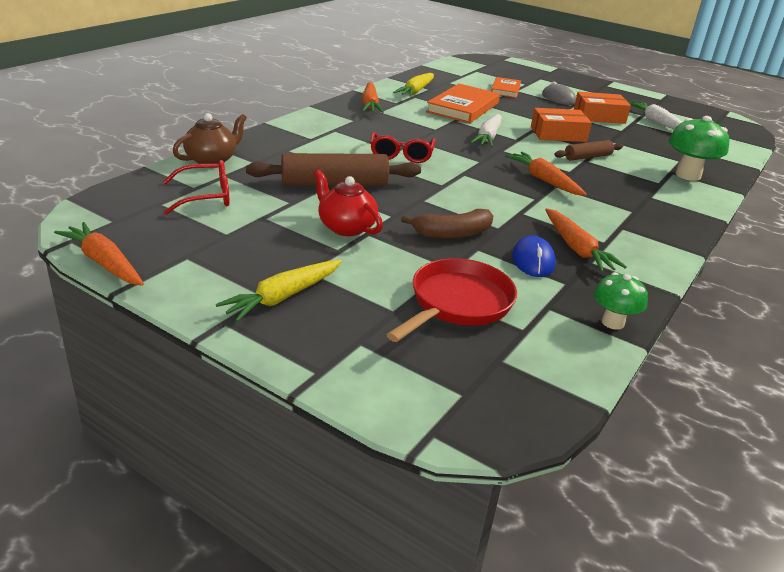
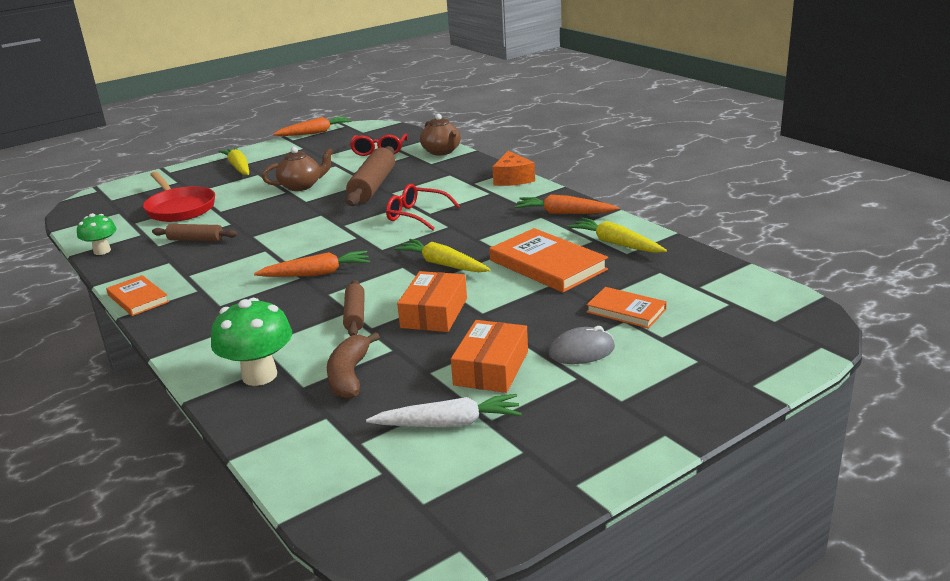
camera: 115 degrees right, 5 degrees down
red teapot [314,170,383,236] -> brown teapot [262,147,334,191]
brown banana [401,209,493,239] -> brown banana moved to [327,332,380,399]
white carrot [470,114,502,147] -> yellow carrot [394,239,491,272]
blue mouse [512,235,556,277] -> brown rolling pin [152,224,238,242]
orange carrot [545,208,627,272] -> none
none -> orange book [106,275,169,316]
none -> orange cheese [492,151,535,186]

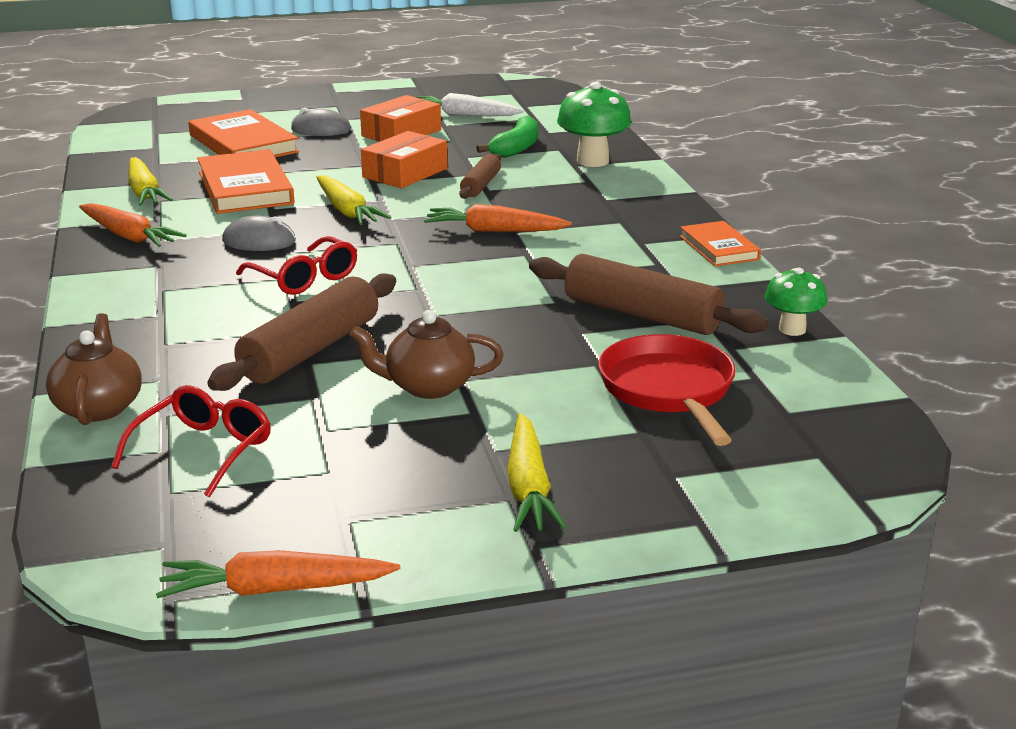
camera: 160 degrees left, 0 degrees up
brown rolling pin [152,224,238,242] -> brown rolling pin [529,254,768,335], size x1.77
brown banana [327,332,380,399] -> green banana [476,116,538,158]
orange cheese [492,151,535,186] -> none
orange book [586,287,667,329] -> orange book [188,109,299,157], size x1.69
none -> grey mouse [222,216,296,251]

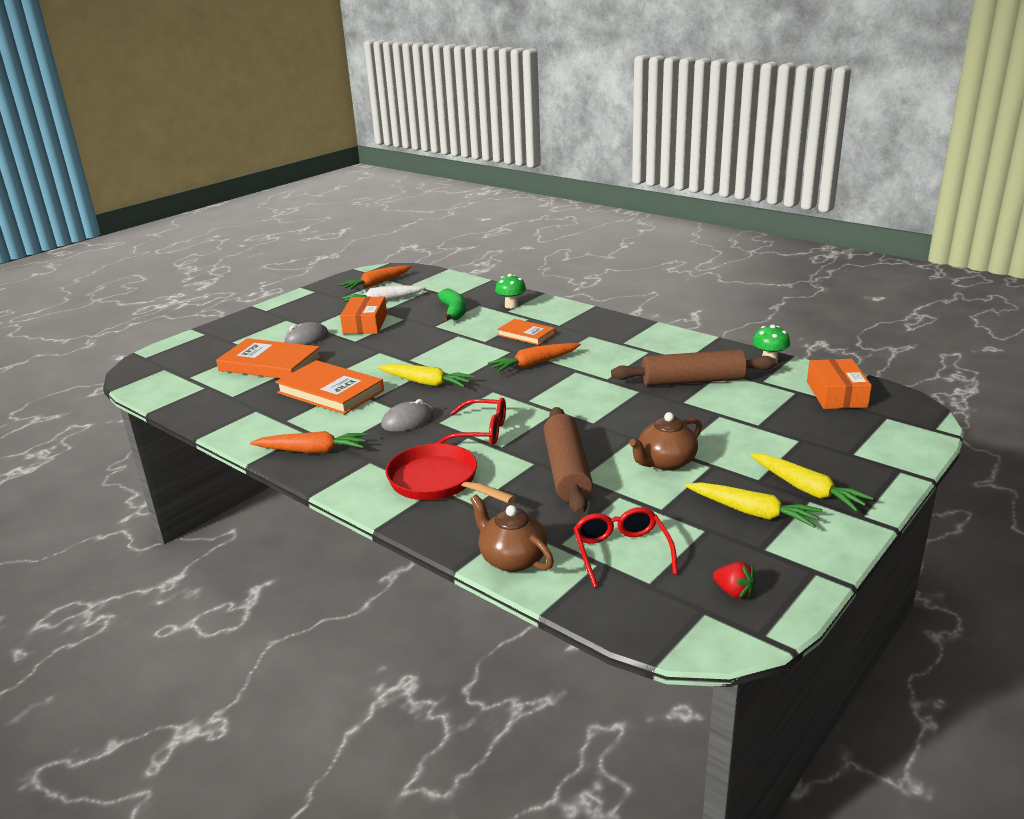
camera: 35 degrees left, 0 degrees up
yellow carrot [129,157,173,206] -> yellow carrot moved to [685,482,823,528]
orange carrot [156,550,400,598] -> orange carrot moved to [340,265,411,290]
orange box [361,131,448,188] -> orange box moved to [807,359,872,409]
brown rolling pin [459,153,501,199] -> none
green mushroom [557,82,631,167] -> green mushroom [495,274,526,309], size x0.63
red pan [598,334,736,446] -> red pan moved to [386,443,516,503]
orange book [680,221,761,266] -> orange book moved to [497,319,555,345]
none -> red strawberry [713,562,756,599]

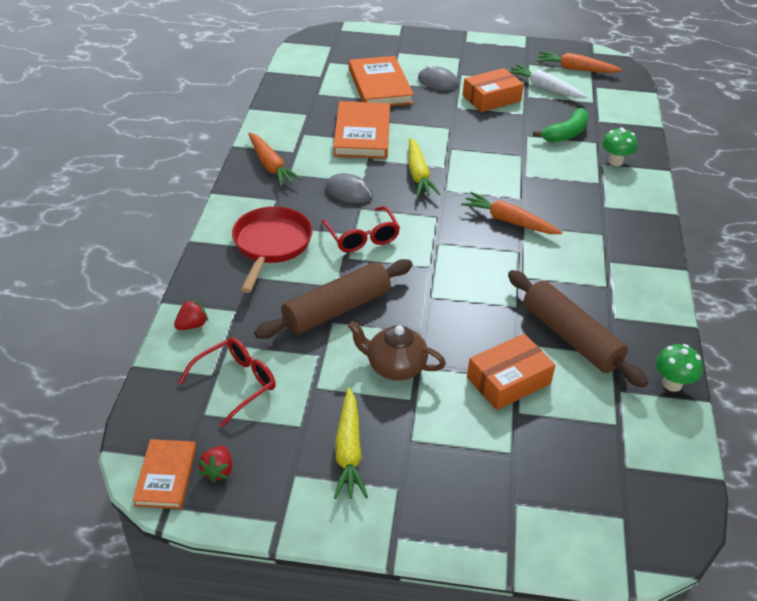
camera: 55 degrees right, 15 degrees up
brown teapot [470,494,554,572] -> red strawberry [174,299,208,330]
orange book [497,319,555,345] -> orange book moved to [132,439,196,509]
yellow carrot [750,454,874,512] -> none
orange box [807,359,872,409] -> orange box moved to [467,334,556,410]

